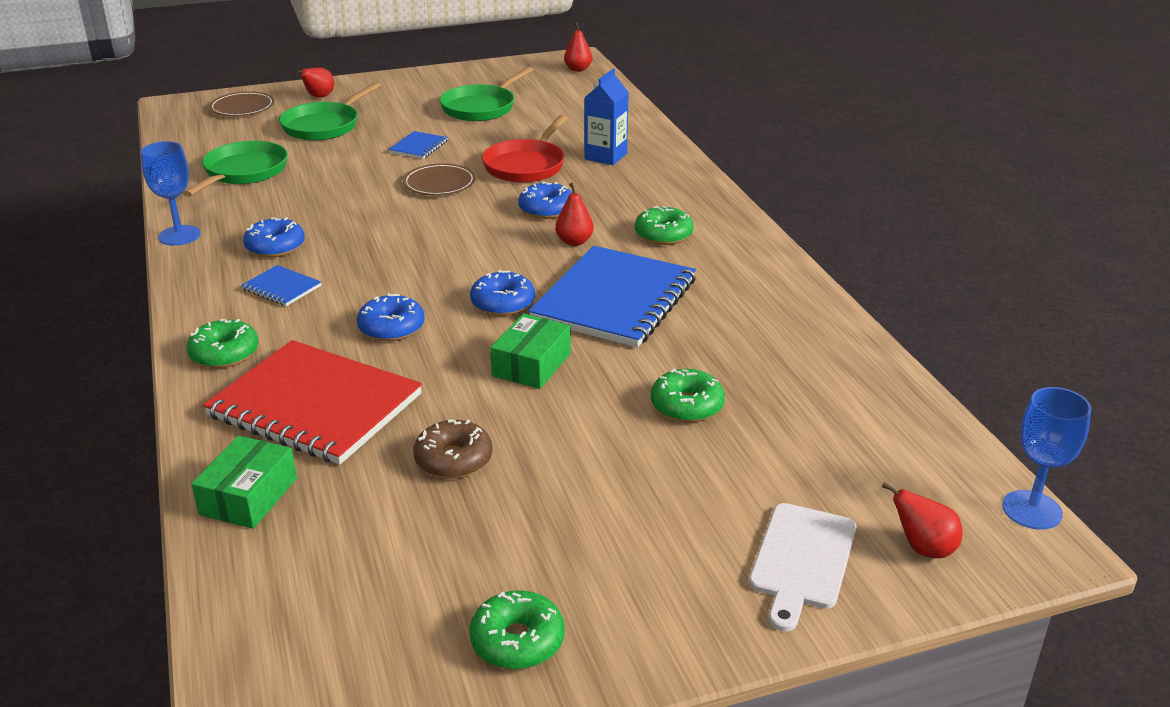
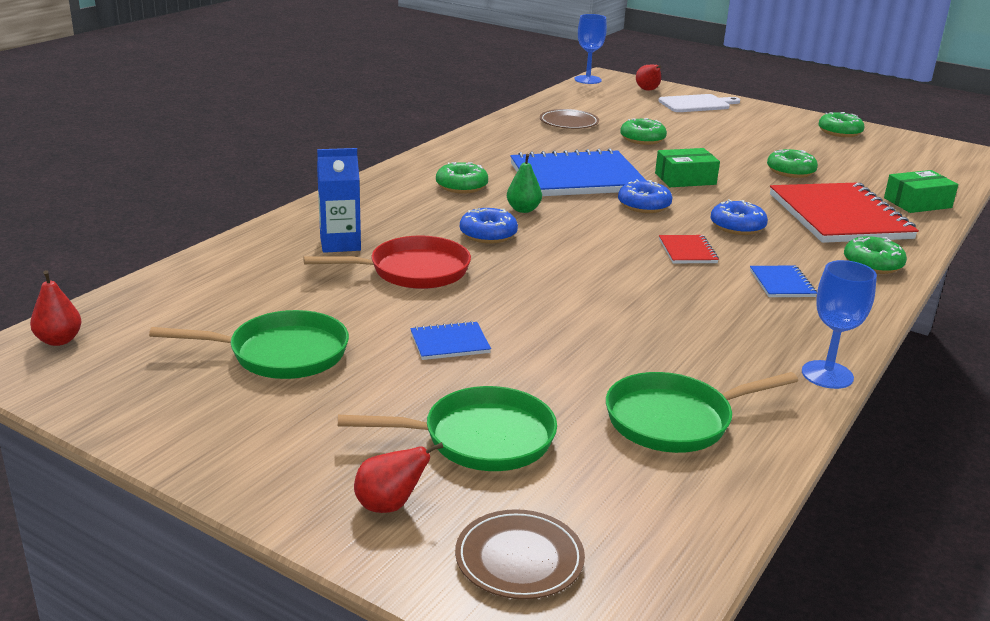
camera: 130 degrees left, 5 degrees down
blue donut [243,217,305,258] -> none
brown plate [403,163,476,195] -> brown plate moved to [540,109,599,129]
brown donut [413,419,493,479] -> green donut [767,149,818,178]
red pear [555,183,594,246] -> green pear [507,154,542,213]
none -> red notebook [659,235,719,263]

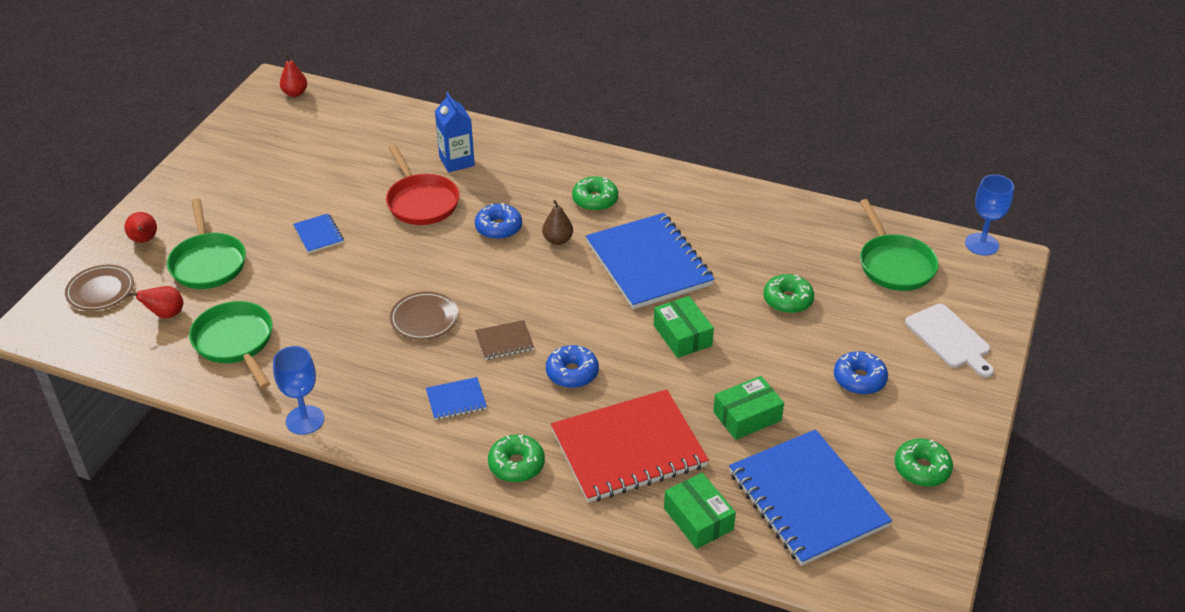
camera: 80 degrees right, 15 degrees up
green pan [149,310,349,379] -> green pan moved to [860,199,939,291]
green pear [507,154,542,213] -> brown pear [542,200,573,245]
brown plate [540,109,599,129] -> brown plate moved to [390,292,458,340]
blue donut [618,179,672,213] -> blue donut moved to [834,351,888,395]
red pear [636,65,661,91] -> red pear moved to [127,286,183,319]
red notebook [659,235,719,263] -> brown notebook [475,320,534,360]
green donut [767,149,818,178] -> green box [713,376,784,440]
none -> blue notebook [729,429,892,566]

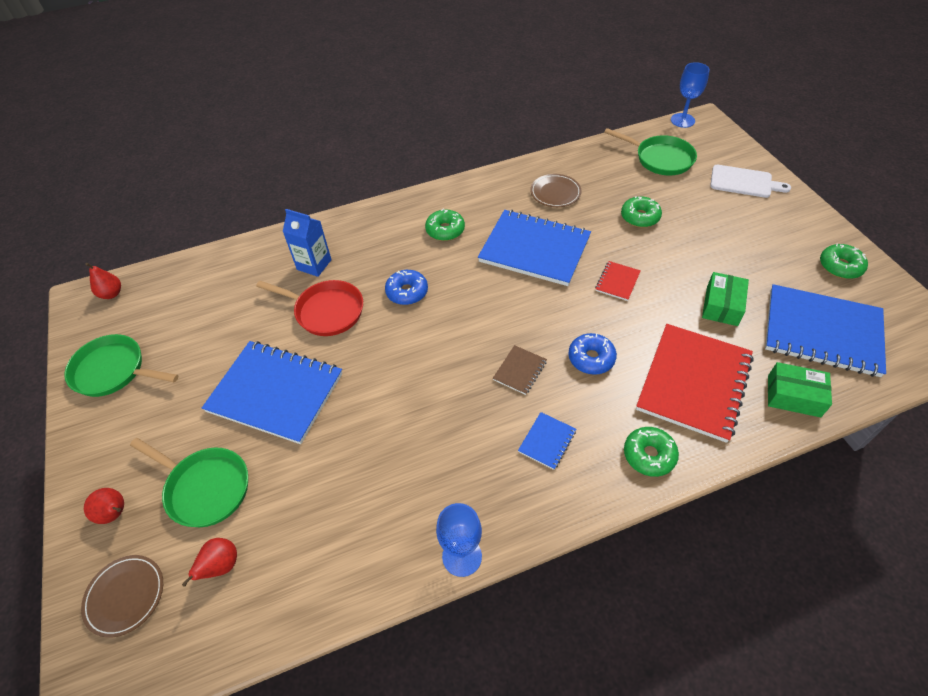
camera: 40 degrees left, 10 degrees up
green pan [189,301,273,388] -> green pan moved to [64,334,179,397]
blue notebook [293,213,344,253] -> blue notebook [202,341,342,444], size x2.33
brown plate [390,292,458,340] -> brown plate moved to [530,174,581,207]
brown pear [542,200,573,245] -> none
green box [654,296,714,358] -> red notebook [595,261,641,301]
blue donut [834,351,888,395] -> none

